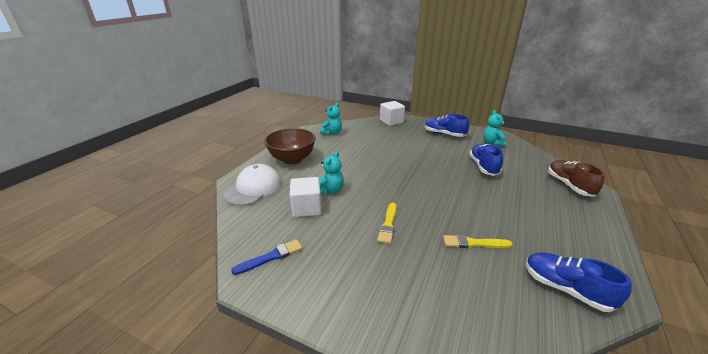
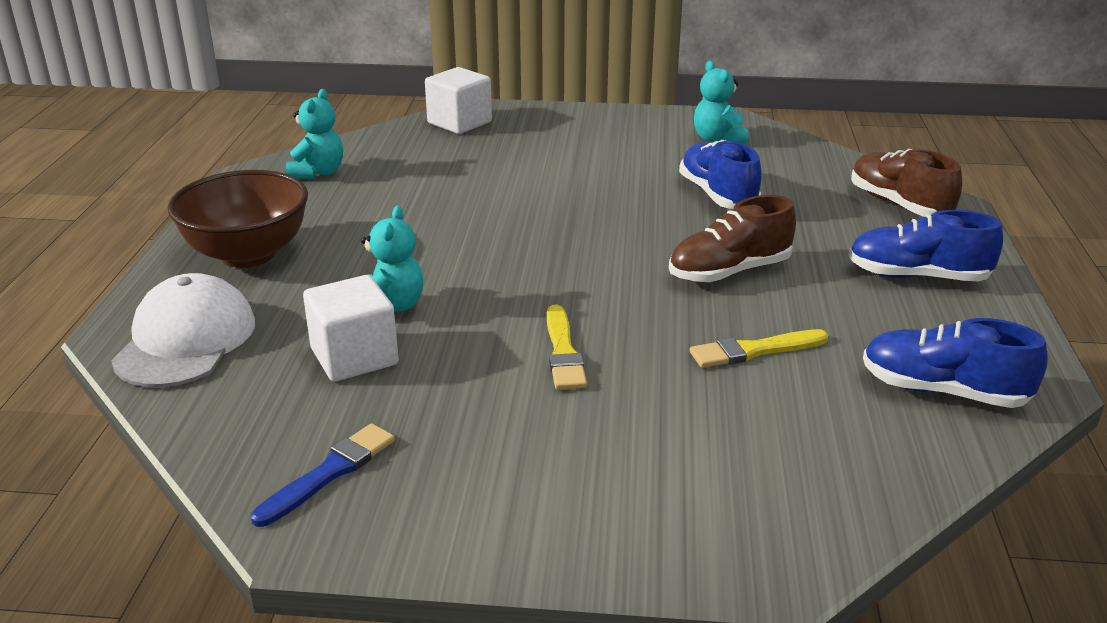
camera: 20 degrees left, 0 degrees up
blue shoe [425,114,469,137] -> blue shoe moved to [848,210,1003,282]
none -> brown shoe [669,195,796,283]

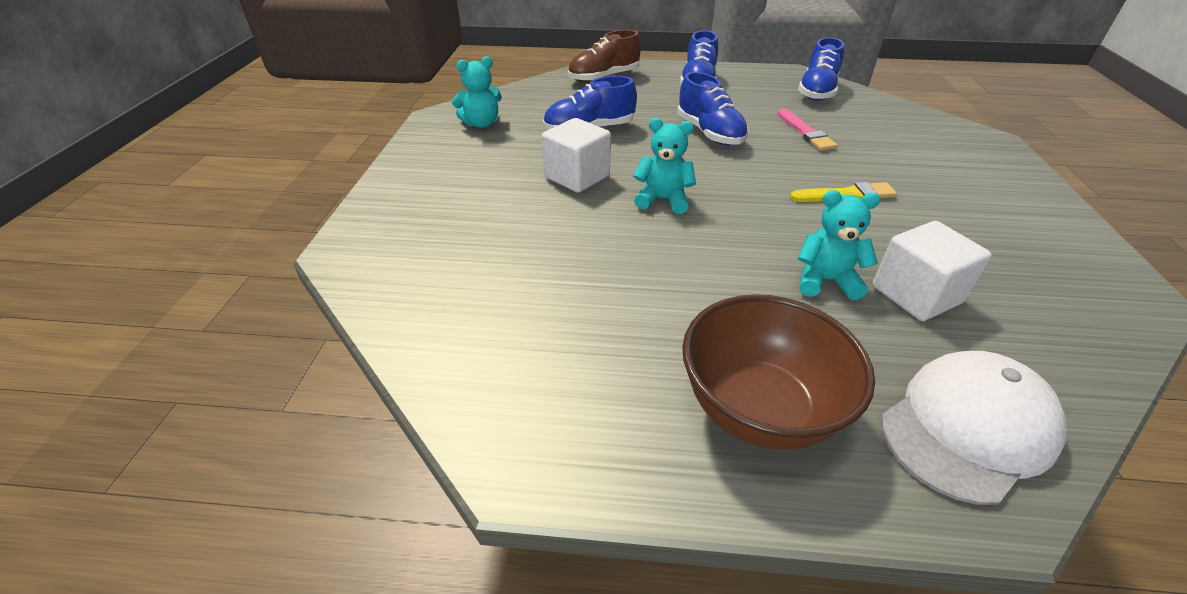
camera: 90 degrees left, 10 degrees up
white cap [111,273,255,387] -> white cap turned 135 degrees clockwise [881,351,1066,505]
blue brush [251,423,395,527] -> none
turquoise teddy bear [286,89,343,179] -> turquoise teddy bear moved to [633,118,696,214]
white cube [425,67,492,134] -> white cube moved to [542,118,611,193]
brown shoe [669,195,796,283] -> blue shoe [677,72,748,145]
yellow brush [690,329,828,368] -> pink brush [778,109,838,151]

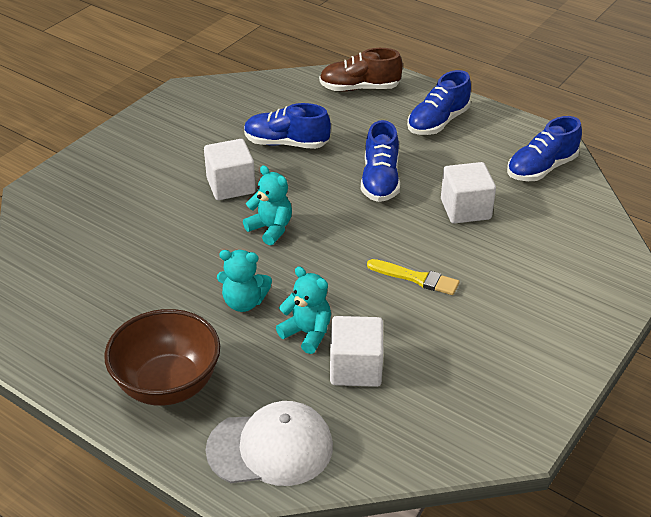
camera: 30 degrees right, 0 degrees up
turquoise teddy bear [452,56,502,128] -> turquoise teddy bear moved to [217,250,272,312]
pink brush [778,109,838,151] -> white cube [441,162,496,224]

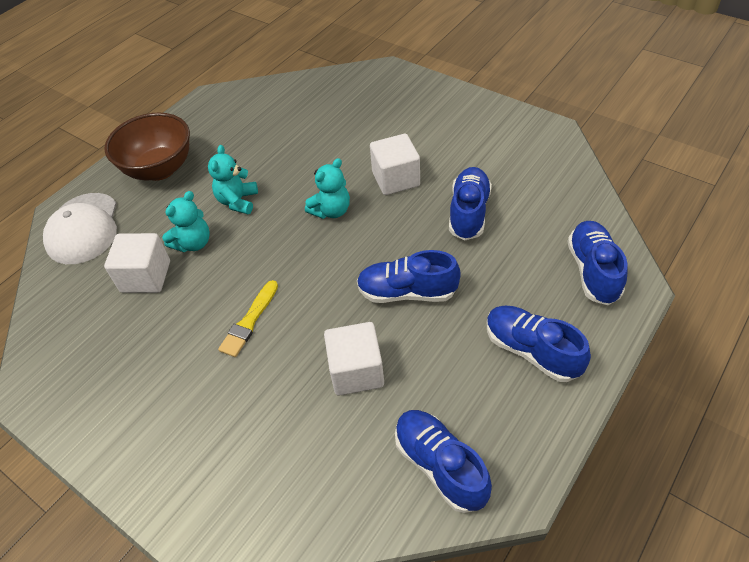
camera: 95 degrees right, 10 degrees up
brown shoe [319,48,403,92] -> blue shoe [567,221,628,305]

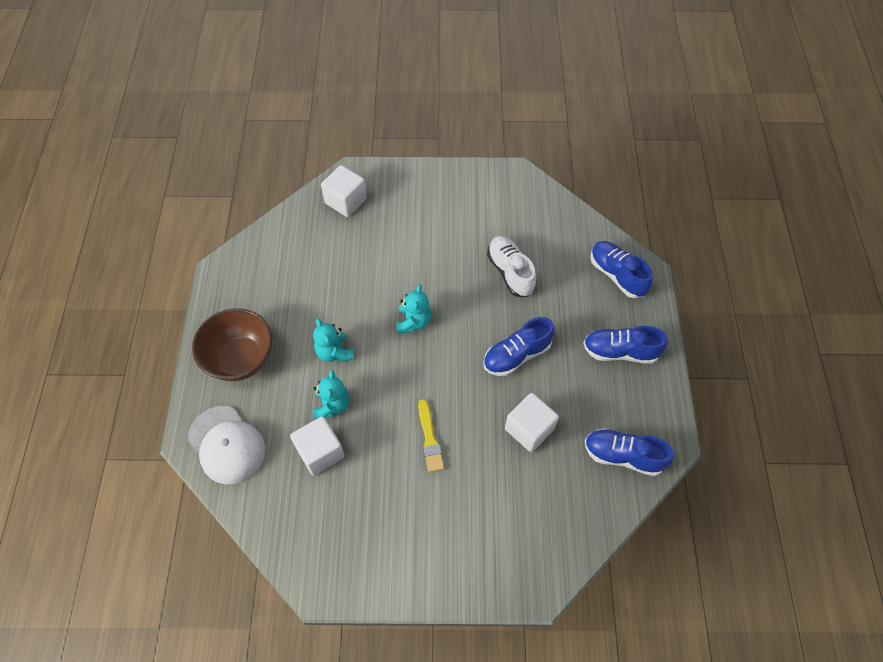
camera: 40 degrees left, 10 degrees up
white cube [370,134,420,195] -> white cube moved to [321,165,367,217]
blue shoe [449,167,492,240] -> white shoe [487,236,536,297]

